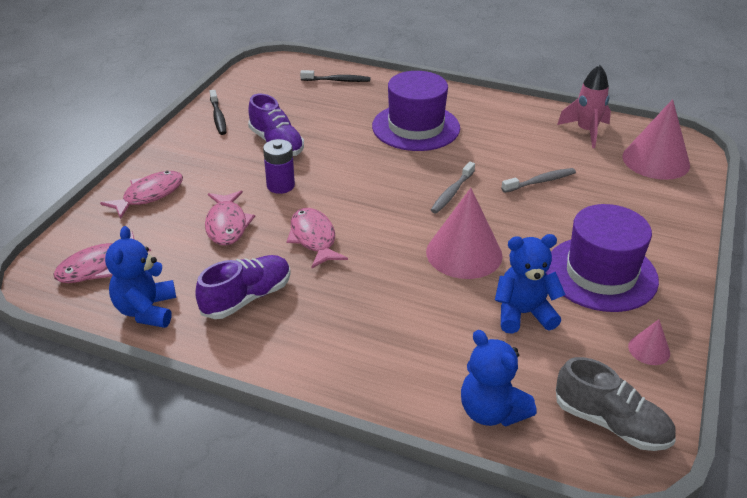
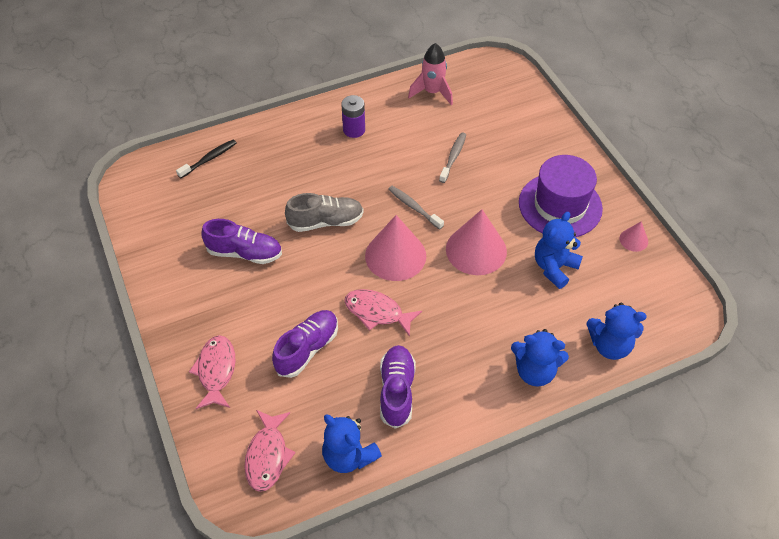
camera: 45 degrees left, 15 degrees up
pink fish [205,190,255,246] -> purple shoe [272,310,338,378]
black toothbrush [210,90,226,135] -> none
purple battery [263,139,295,194] -> purple battery moved to [341,95,365,138]
purple hat [372,71,460,151] -> none
grey toothbrush [431,162,475,213] -> grey toothbrush turned 150 degrees clockwise [388,186,444,230]
grey shoe [556,357,676,451] -> grey shoe moved to [285,193,364,232]
pink cone [622,99,690,180] -> pink cone moved to [365,215,426,281]
none -> blue teddy bear [511,329,569,387]

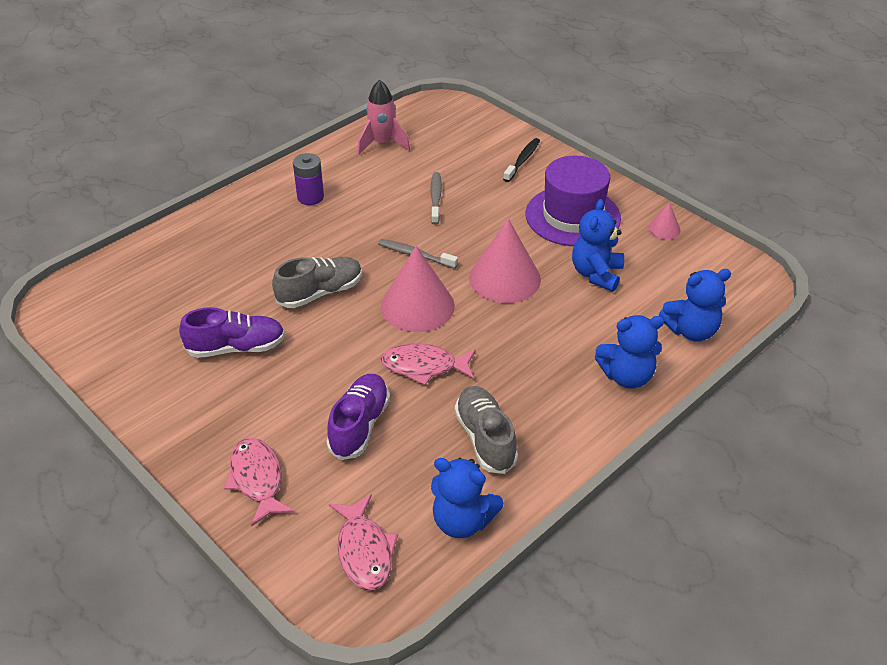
camera: 20 degrees left, 10 degrees down
black toothbrush [176,139,237,178] -> black toothbrush moved to [503,138,540,182]
purple shoe [380,345,416,429] -> grey shoe [454,386,518,474]

